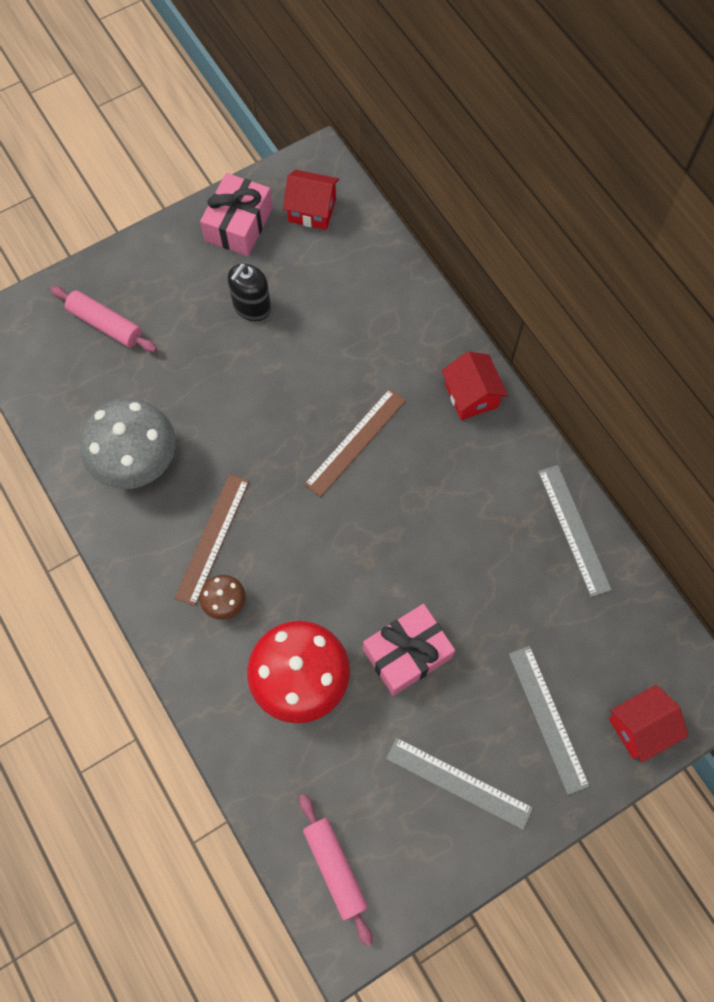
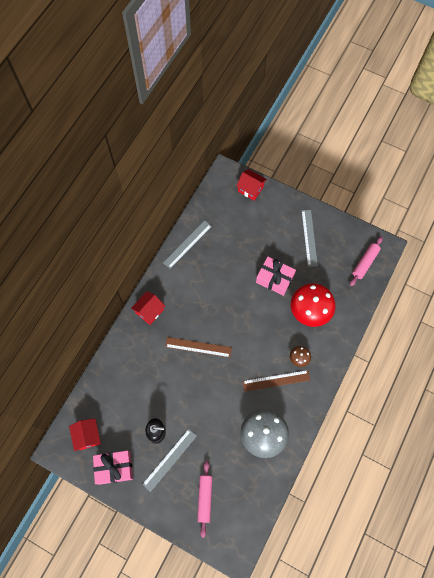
camera: 120 degrees left, 0 degrees up
grey ruler [509,646,590,795] -> grey ruler moved to [142,429,197,492]

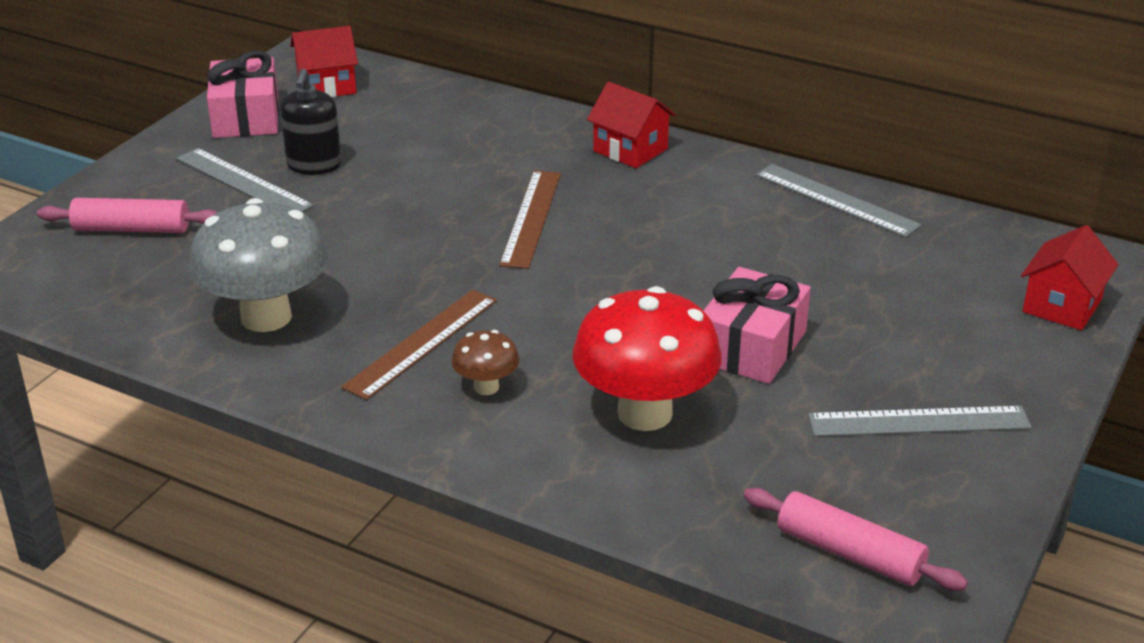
camera: 90 degrees right, 35 degrees down
brown ruler [242,370,310,392] -> brown ruler turned 45 degrees clockwise [341,290,497,400]

